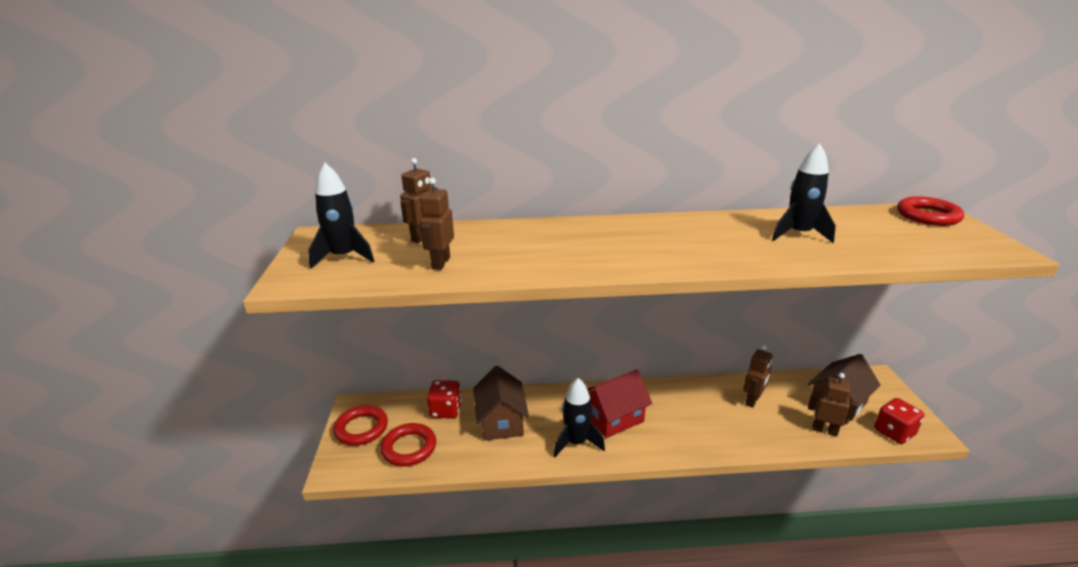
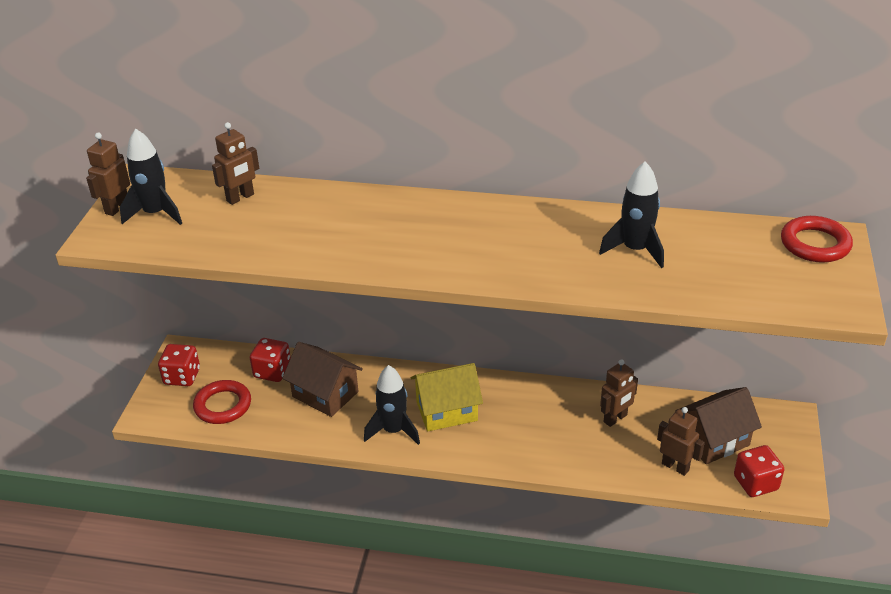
camera: 15 degrees right, 10 degrees up
red ring [333,405,388,446] -> red dice [158,344,200,386]
brown robot [420,178,454,270] -> brown robot moved to [86,132,130,216]
brown house [473,366,529,441] -> brown house turned 60 degrees counterclockwise [282,342,363,417]
red house [587,369,652,438] -> yellow house [411,363,483,431]

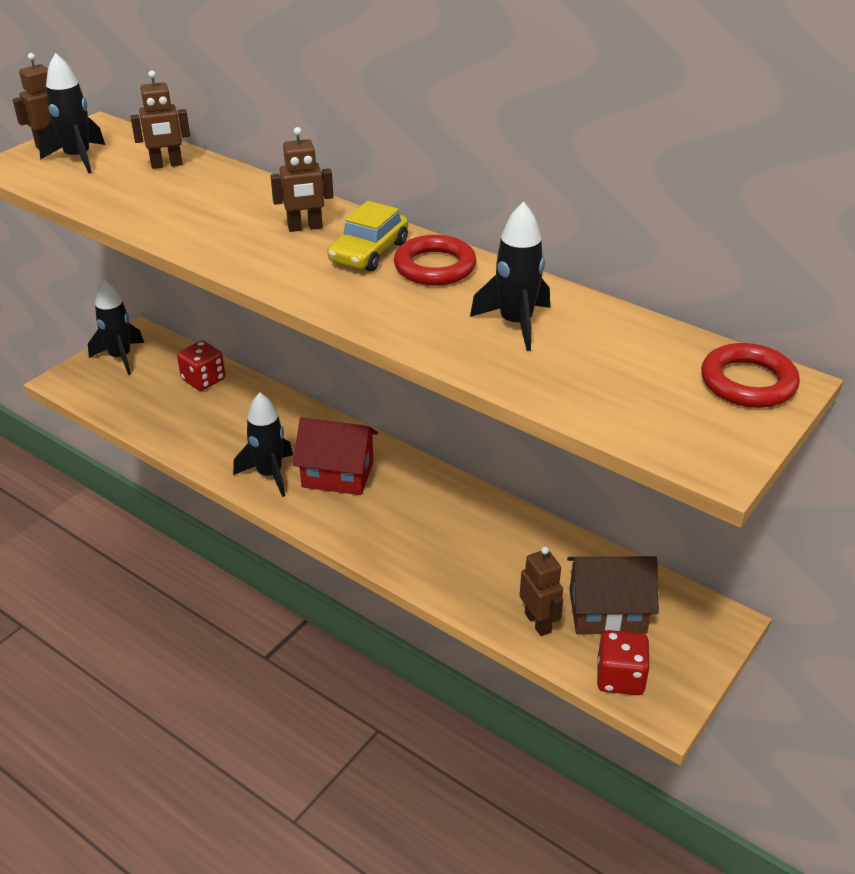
camera: 25 degrees right, 0 degrees up
red dice [158,344,200,386] -> black rocket [88,280,144,375]
red ring [193,380,251,424] -> red ring moved to [394,235,477,286]
brown house [282,342,363,417] -> none
yellow house [411,363,483,431] -> red house [293,418,378,495]
brown robot [600,359,638,427] -> brown robot moved to [271,127,333,232]
none -> yellow car [327,201,408,272]

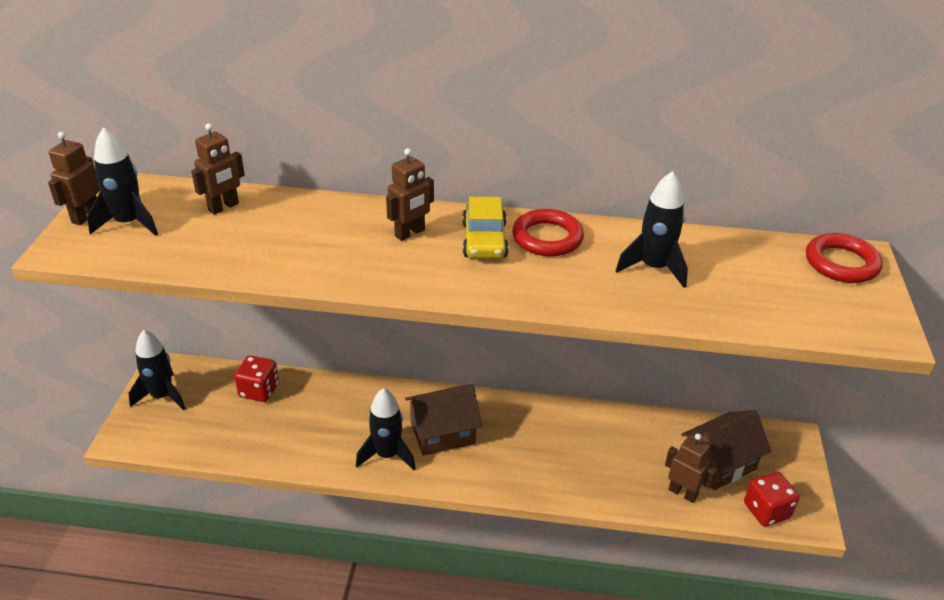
camera: 30 degrees left, 0 degrees up
red house [293,418,378,495] -> brown house [405,384,482,456]

